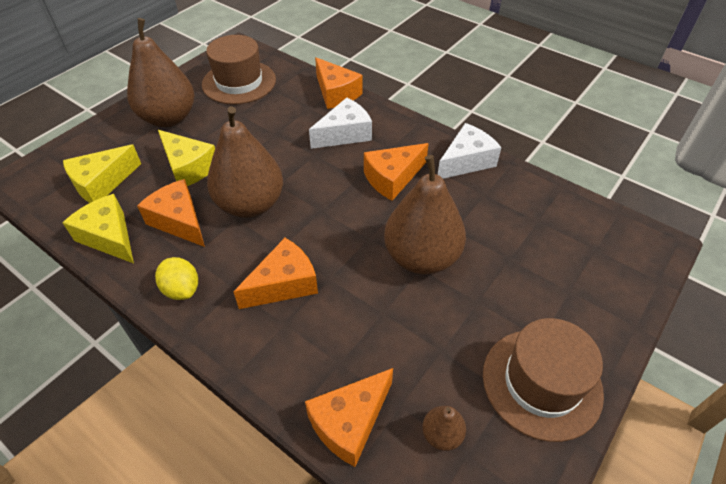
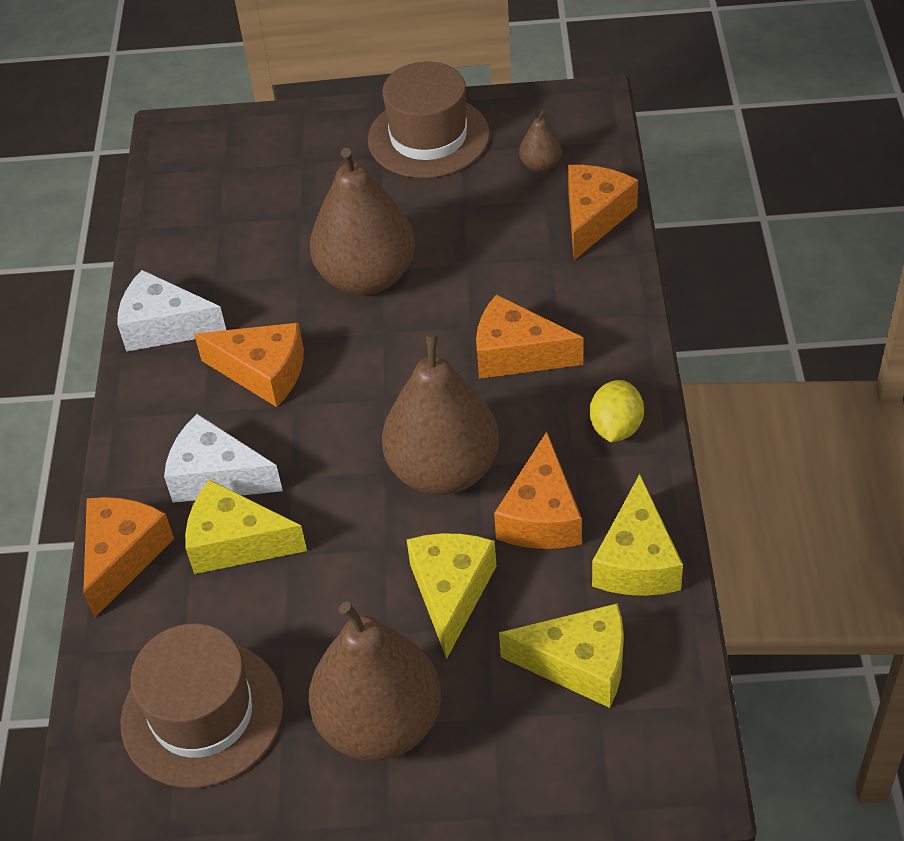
camera: 125 degrees left, 0 degrees up
orange cheese [305,368,393,467] -> orange cheese turned 75 degrees counterclockwise [568,165,638,260]
none -> yellow cheese [185,480,307,574]

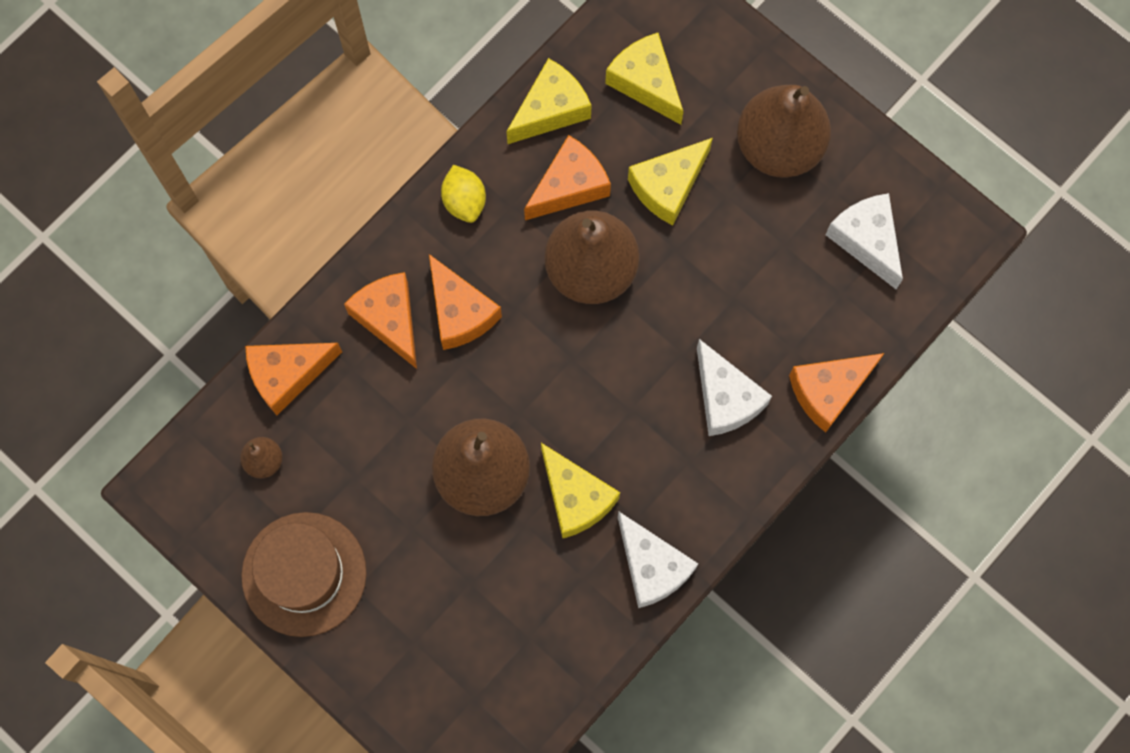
camera: 140 degrees left, 25 degrees up
brown hat [120,624,283,788] -> white cheese [826,193,903,290]
yellow cheese [185,480,307,574] -> yellow cheese moved to [541,443,620,538]
orange cheese [194,323,304,407] -> orange cheese moved to [344,272,417,369]
yellow lemon [590,380,644,442] -> yellow lemon turned 75 degrees counterclockwise [441,165,486,223]

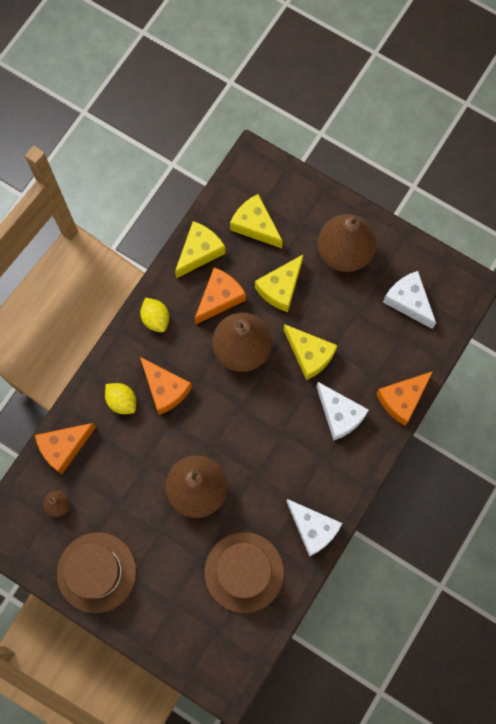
camera: 10 degrees left, 0 degrees up
orange cheese [344,272,417,369] -> yellow lemon [105,383,136,414]
yellow cheese [541,443,620,538] -> yellow cheese moved to [284,324,338,380]
none -> brown hat [205,532,284,613]

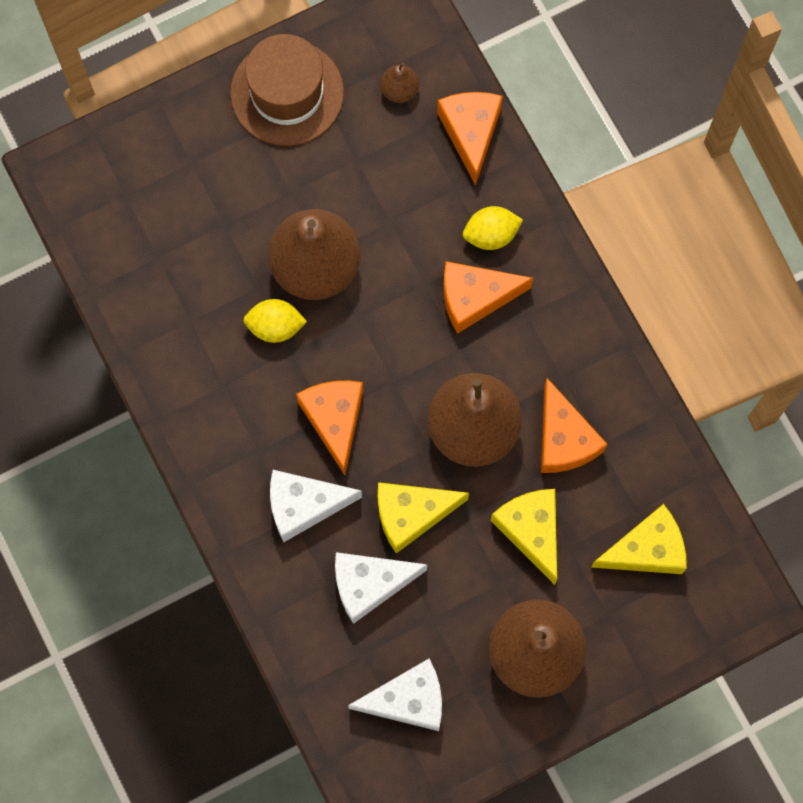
camera: 120 degrees right, 0 degrees up
yellow lemon [140,298,169,332] -> yellow lemon moved to [244,299,307,343]
yellow cheese [175,221,225,279] -> none
brown hat [205,532,284,613] -> none
white cheese [286,499,342,557] -> white cheese moved to [335,552,427,624]
orange cheese [376,371,433,425] -> orange cheese moved to [296,381,363,475]

